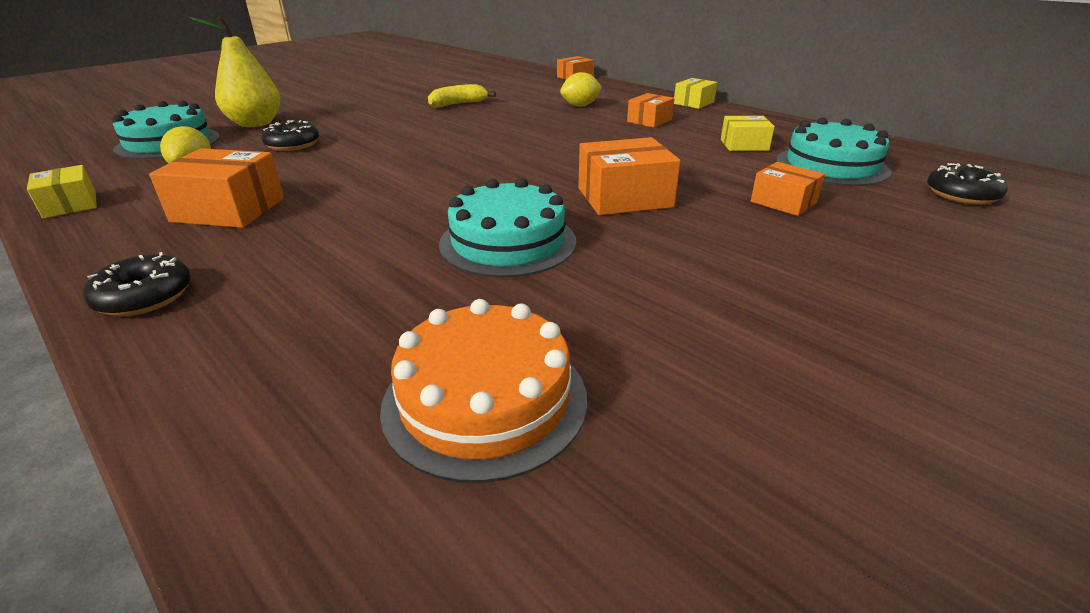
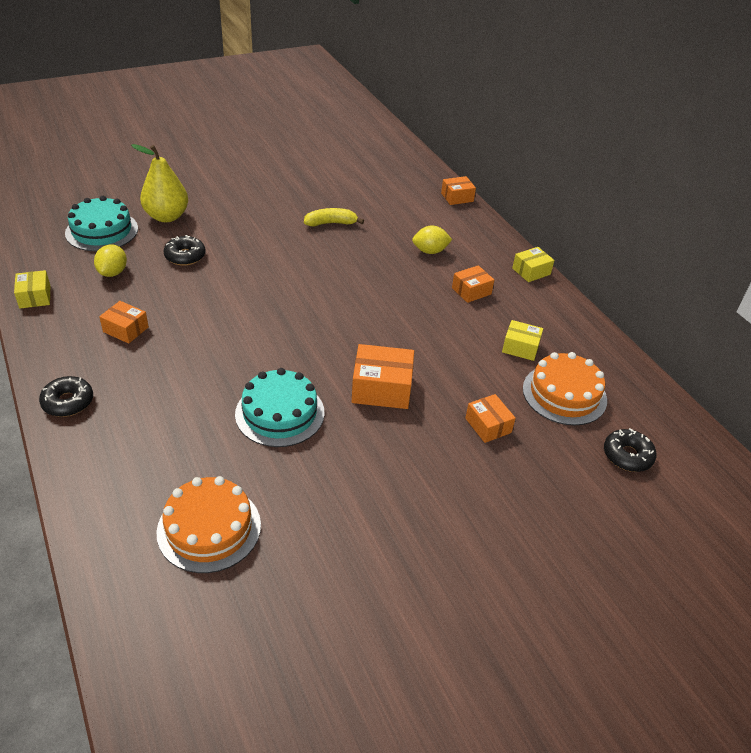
camera: 15 degrees right, 10 degrees up
orange box [149,148,284,228] -> orange box [99,301,149,344], size x0.63
turquoise cake [777,117,891,186] -> orange cake [523,352,607,426]

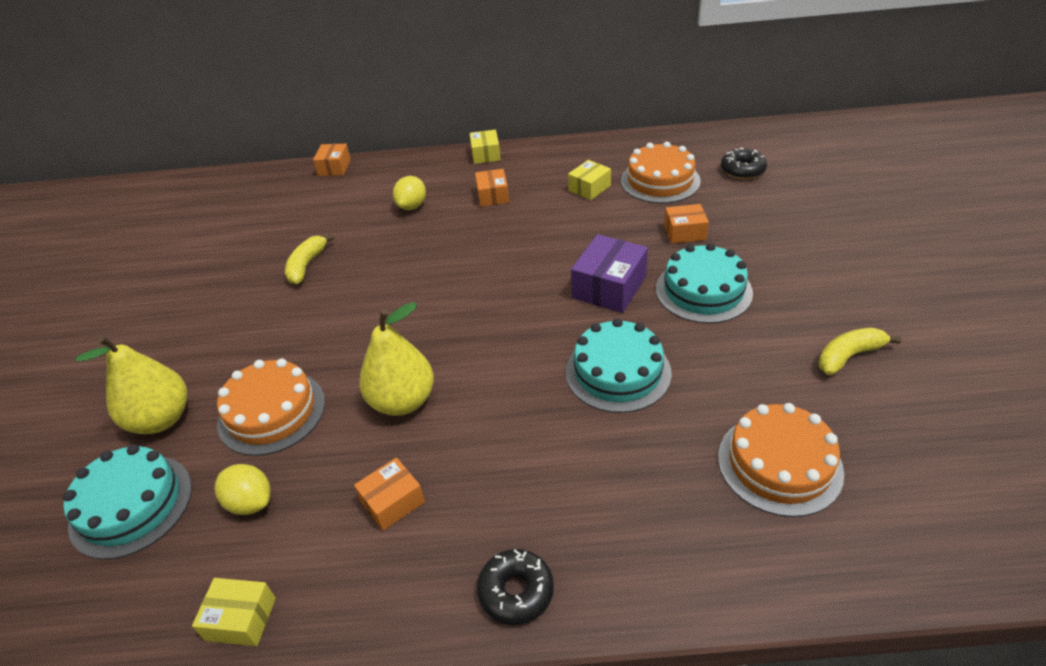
camera: 60 degrees left, 0 degrees up
black donut [164,235,206,266] -> orange cake [217,359,325,456]
orange box [352,344,414,409] -> purple box [571,234,648,313]
none -> yellow pear [359,302,434,416]
none -> turquoise cake [656,243,753,324]
none -> yellow banana [818,327,901,375]

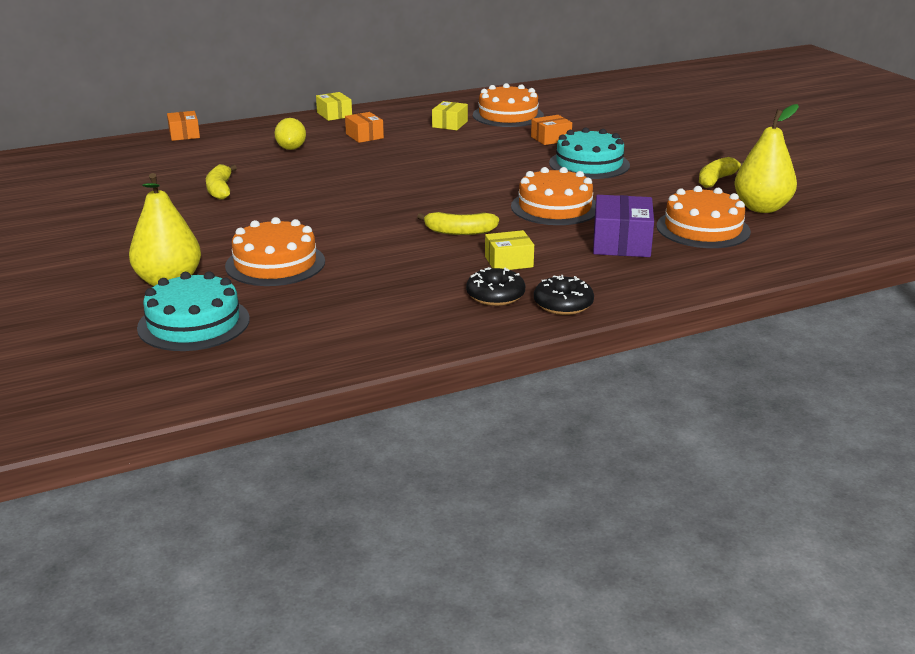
camera: 25 degrees left, 15 degrees down
yellow box [192,578,276,646] -> yellow box moved to [485,230,534,270]
yellow lemon [215,464,271,515] -> none
orange box [354,458,425,531] -> none
yellow pear [359,302,434,416] -> yellow pear moved to [734,104,799,213]
turquoise cake [565,318,672,413] -> orange cake [511,167,596,225]
purple box [571,234,648,313] -> purple box moved to [593,195,654,257]
black donut [721,148,767,179] -> black donut moved to [466,267,525,306]
none -> yellow banana [417,212,499,235]

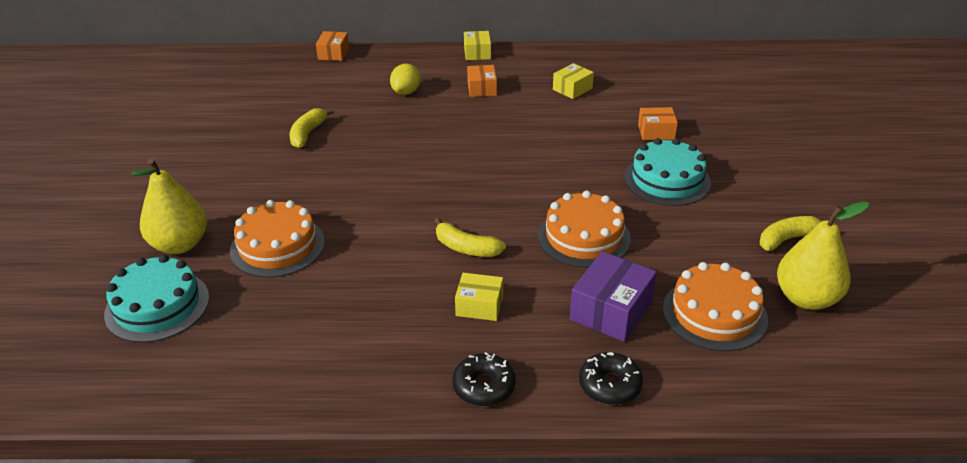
camera: 25 degrees right, 10 degrees up
black donut [466,267,525,306] -> black donut moved to [579,352,643,405]
orange cake [473,83,544,127] -> none

